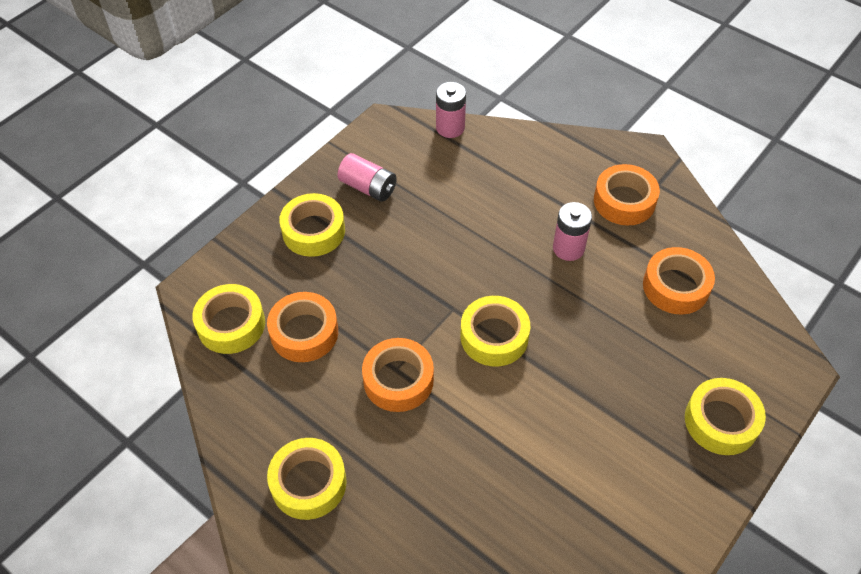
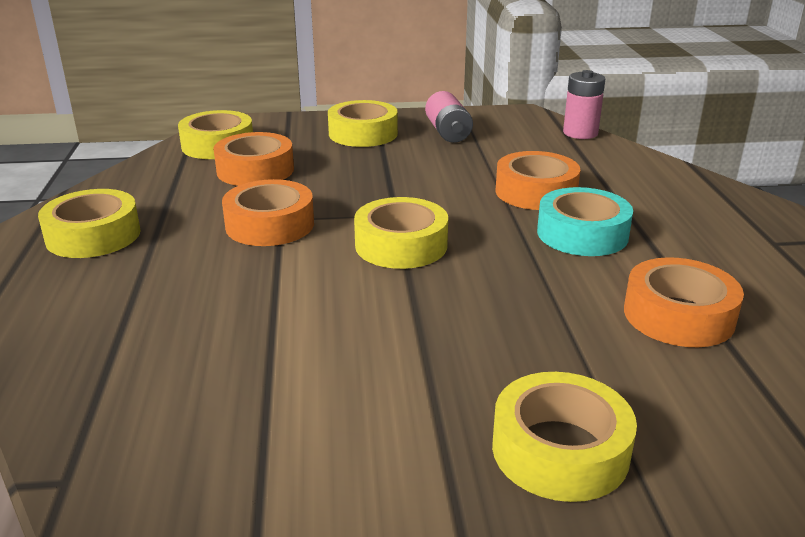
camera: 45 degrees right, 25 degrees down
pink battery [553,202,592,261] -> turquoise tape [537,187,633,256]
orange tape [594,164,660,226] -> orange tape moved to [495,151,580,210]

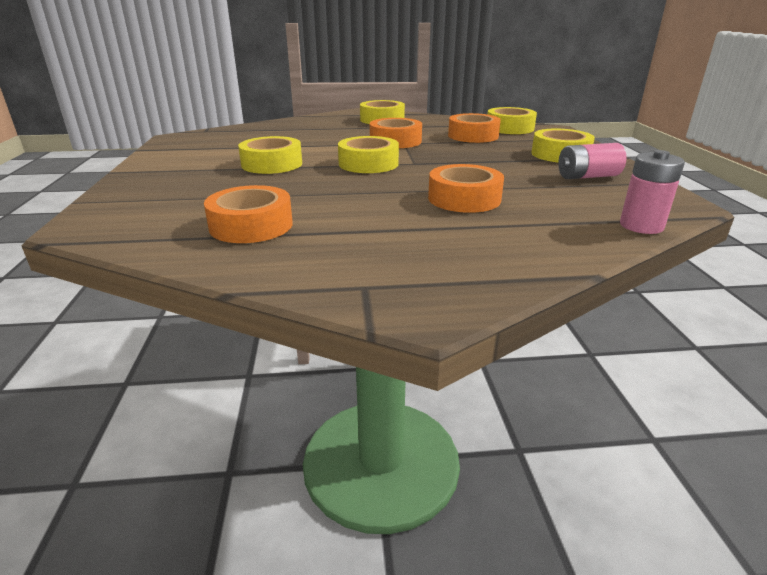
camera: 90 degrees right, 0 degrees up
yellow tape [492,372,637,502] -> yellow tape moved to [238,136,302,174]
turquoise tape [537,187,633,256] -> none

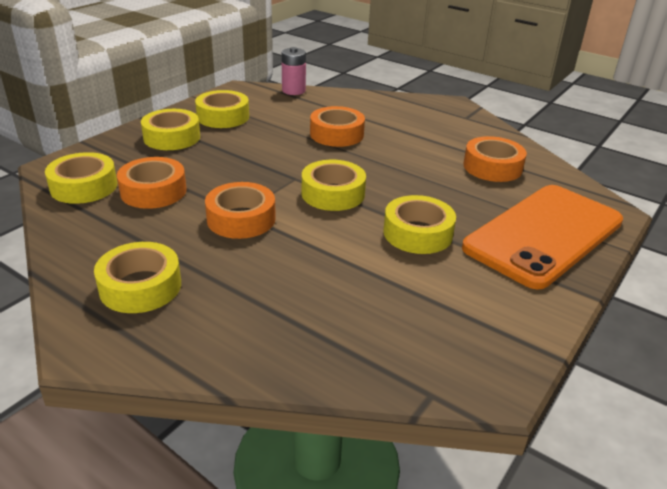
camera: 140 degrees left, 5 degrees up
pink battery [558,143,627,179] -> yellow tape [195,90,249,128]
none -> orange phone [462,185,623,289]

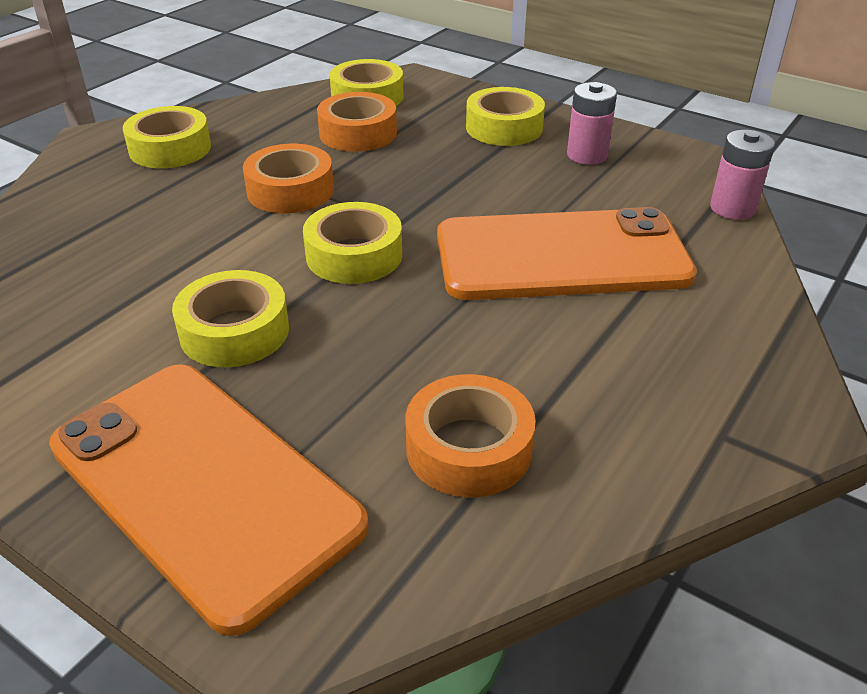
camera: 90 degrees right, 5 degrees up
yellow tape [195,90,249,128] -> pink battery [567,82,617,165]
orange tape [310,106,365,147] -> orange phone [437,207,697,300]

